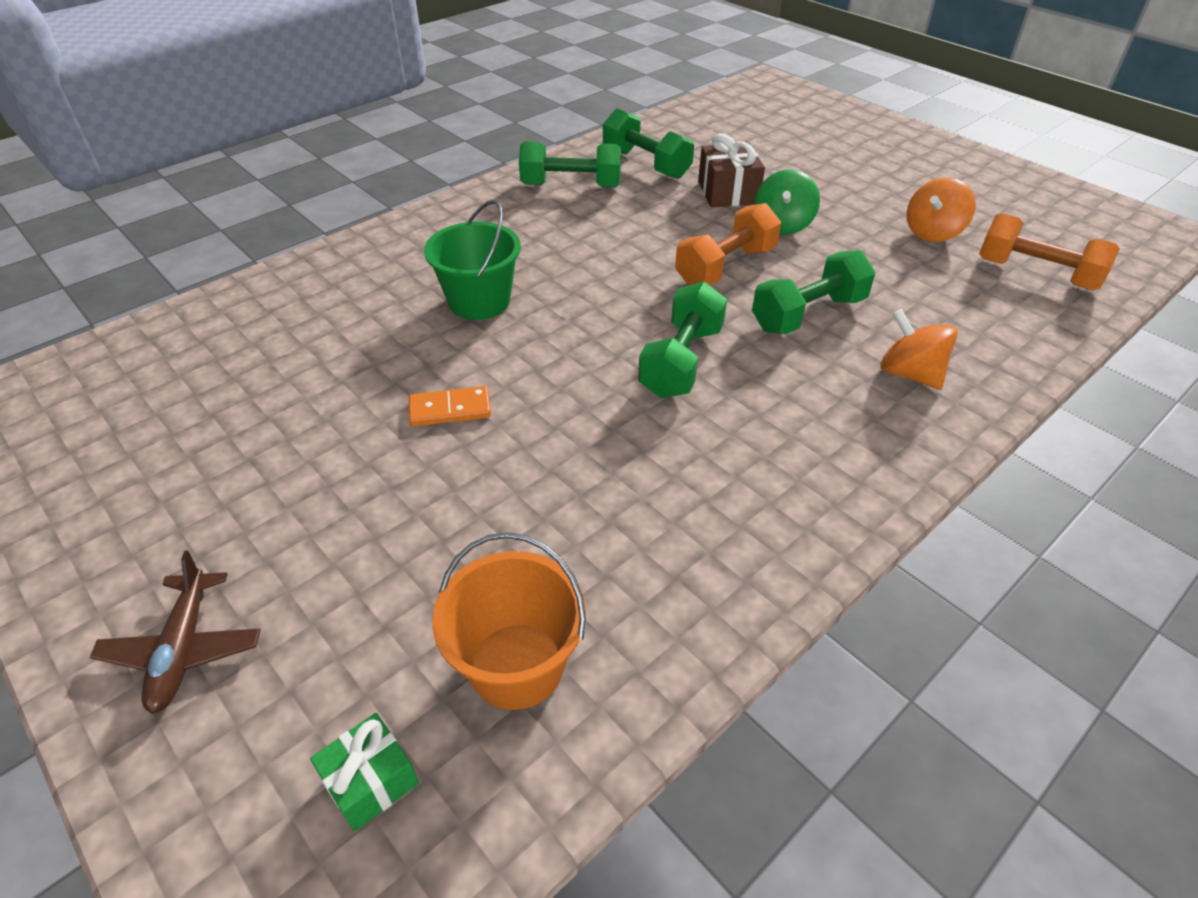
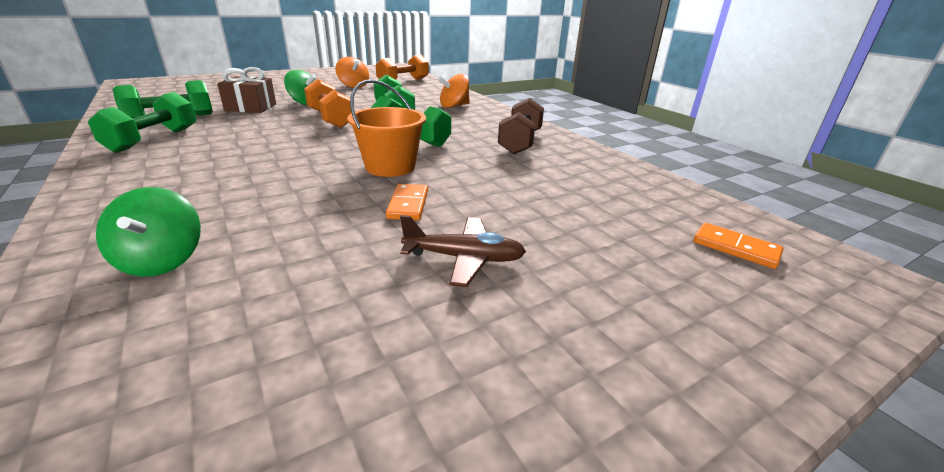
camera: 80 degrees left, 15 degrees down
brown plane [90,550,261,714] -> brown plane moved to [400,215,526,287]
green gift [310,713,419,832] -> orange domino [694,223,784,269]
green bucket [424,200,521,320] -> none
orange bucket [432,532,586,710] -> orange bucket moved to [347,80,426,177]
none -> green spinning top [96,187,201,276]
none -> brown dumbbell [498,98,544,154]

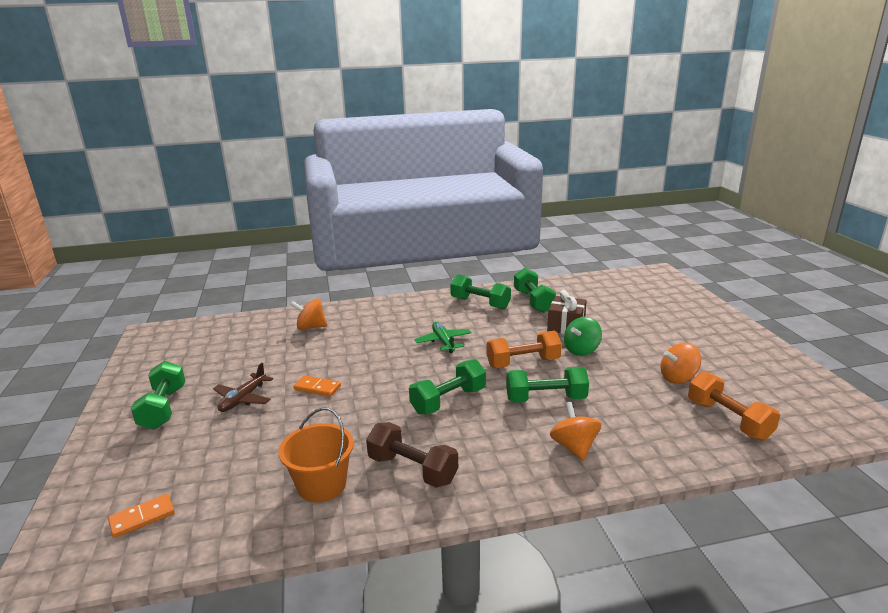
camera: 110 degrees right, 5 degrees down
green spinning top [96,187,201,276] -> orange spinning top [290,299,327,330]
orange bucket [347,80,426,177] -> orange bucket moved to [279,407,354,503]
none -> green dumbbell [131,361,185,430]
none -> green plane [415,322,471,353]

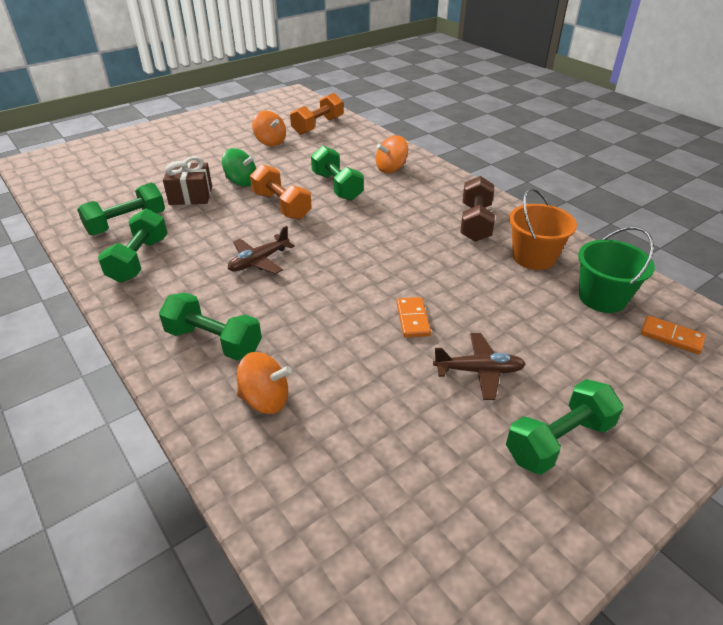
camera: 115 degrees left, 15 degrees up
orange spinning top [290,299,327,330] -> orange spinning top turned 60 degrees counterclockwise [237,352,292,414]
green dumbbell [409,359,486,415] -> green dumbbell moved to [159,293,262,361]
green plane [415,322,471,353] -> brown plane [228,226,295,274]
none -> green bucket [578,227,655,313]

